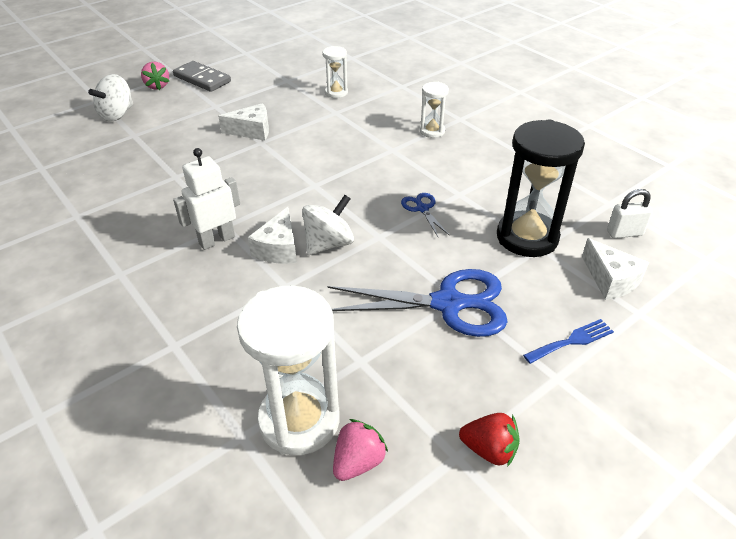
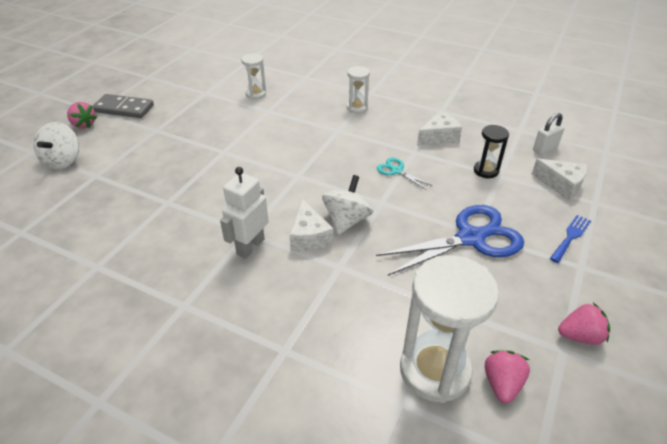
camera: 25 degrees left, 0 degrees up
white cheese [218,103,269,140] -> white cheese moved to [417,111,462,146]
blue scissors [401,193,450,237] -> turquoise scissors [377,158,433,190]
red strawberry [459,413,520,467] -> pink strawberry [558,303,610,345]
black hourglass [497,119,585,257] -> black hourglass [474,125,509,178], size x0.51

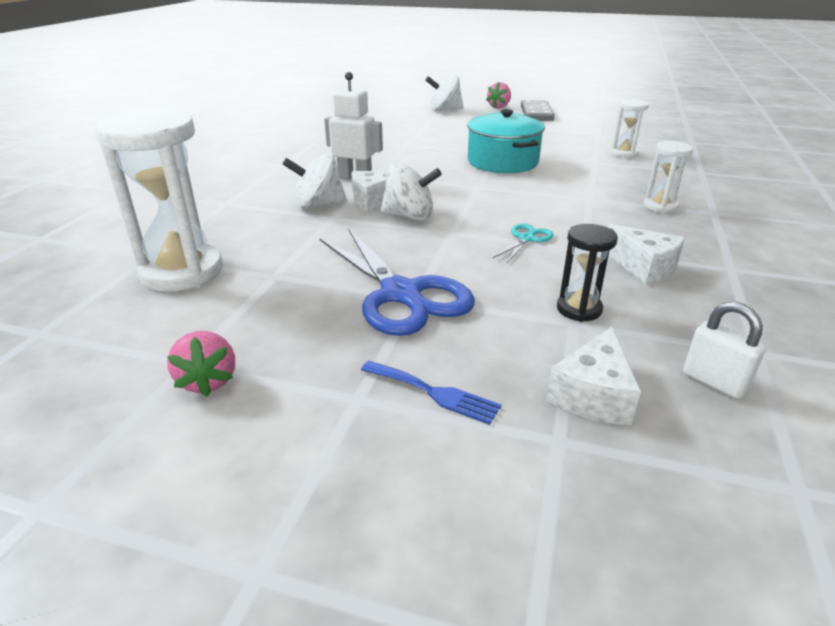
camera: 80 degrees right, 10 degrees down
pink strawberry [485,351,530,403] -> none
none -> white spinning top [283,153,347,209]
none -> turquoise pot [467,109,545,173]

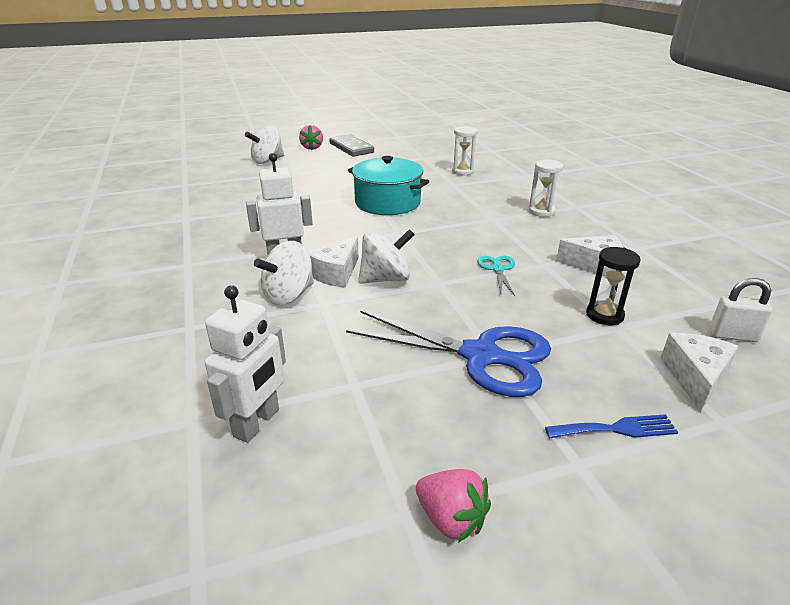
camera: 35 degrees left, 0 degrees up
white hourglass [94,109,223,292] -> white robot [205,285,286,443]
white cheese [546,327,641,425] -> white cheese turned 150 degrees counterclockwise [661,333,738,412]

